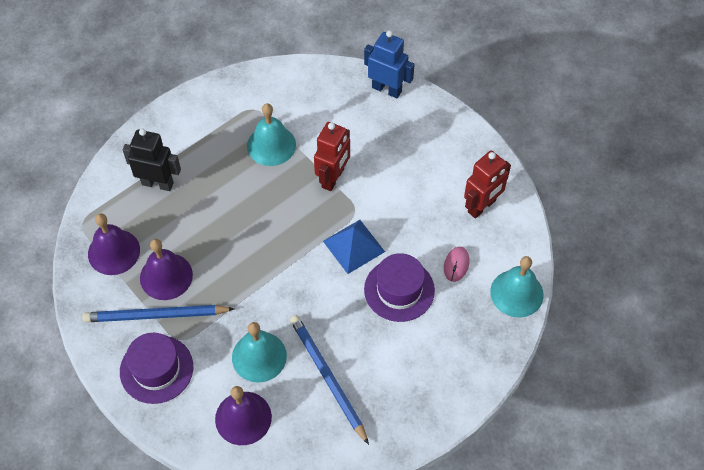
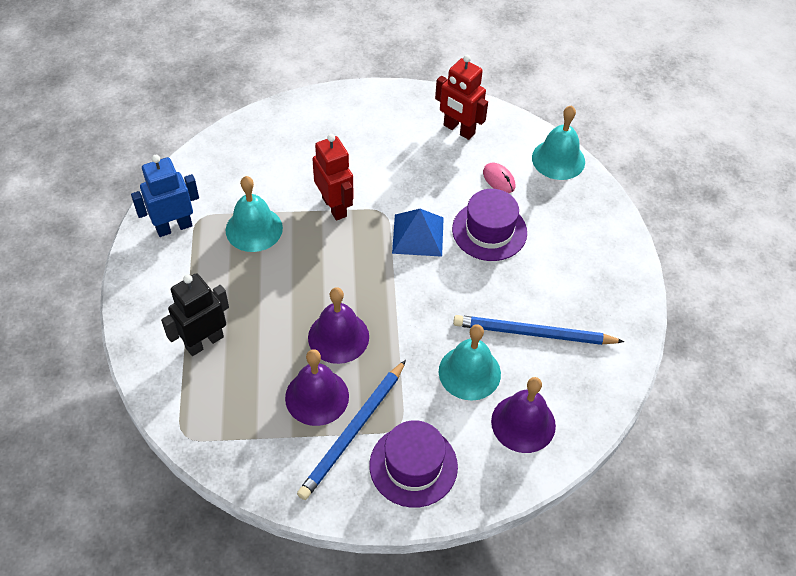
camera: 55 degrees left, 5 degrees down
purple bell [88,213,140,275] -> purple bell moved to [308,287,369,364]
blue robot [364,30,415,98] -> blue robot moved to [131,155,199,237]
red robot [464,150,511,218] -> red robot turned 135 degrees clockwise [435,55,488,140]

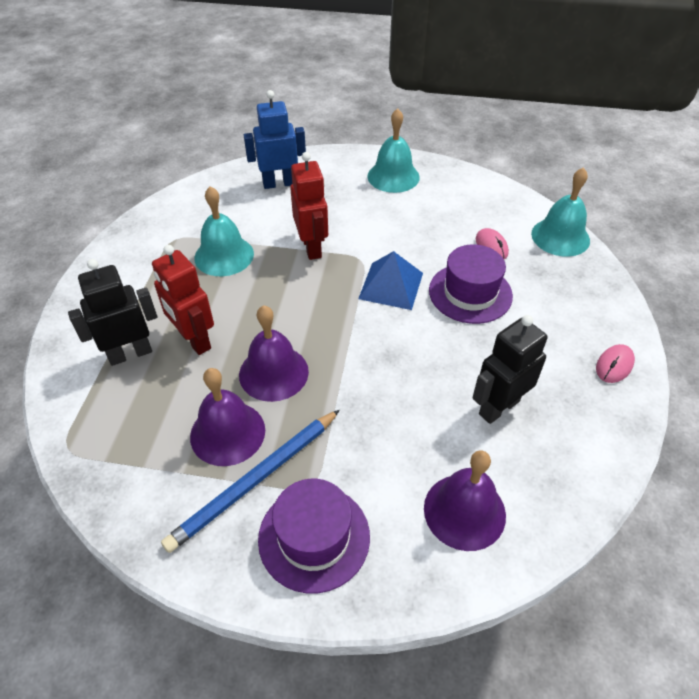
camera: 15 degrees right, 5 degrees down
blue robot [131,155,199,237] -> blue robot moved to [244,90,306,189]
red robot [435,55,488,140] -> red robot moved to [152,245,214,355]
turquoise bell [439,324,501,401] -> turquoise bell moved to [367,108,420,193]
blue pencil [453,315,624,345] -> black robot [472,315,548,424]
none -> pink mouse [596,344,635,383]

